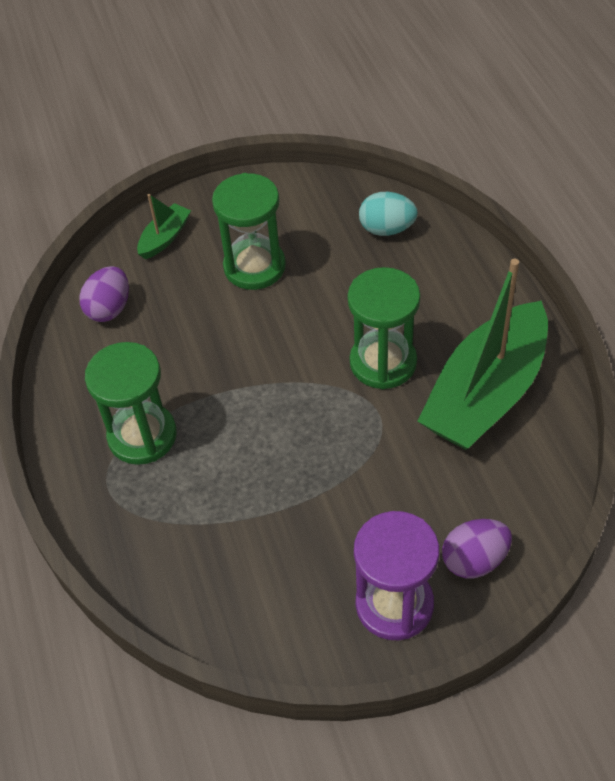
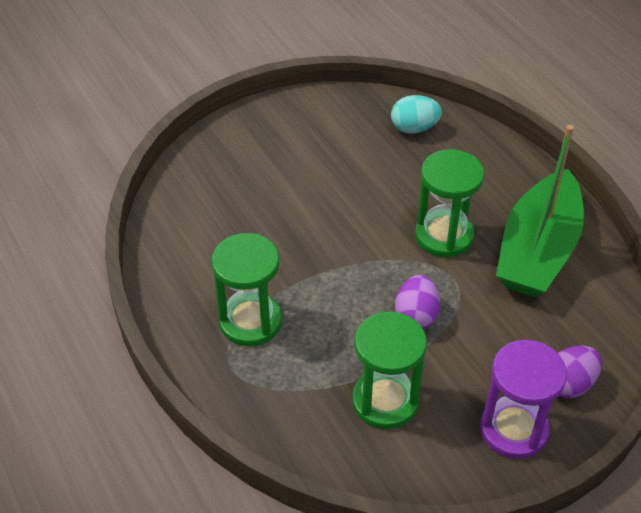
camera: 15 degrees left, 5 degrees down
purple egg [79,266,129,322] -> purple egg moved to [395,275,440,330]
green boat [137,194,191,259] -> none
green hourglass [212,173,286,290] -> green hourglass moved to [352,311,427,429]

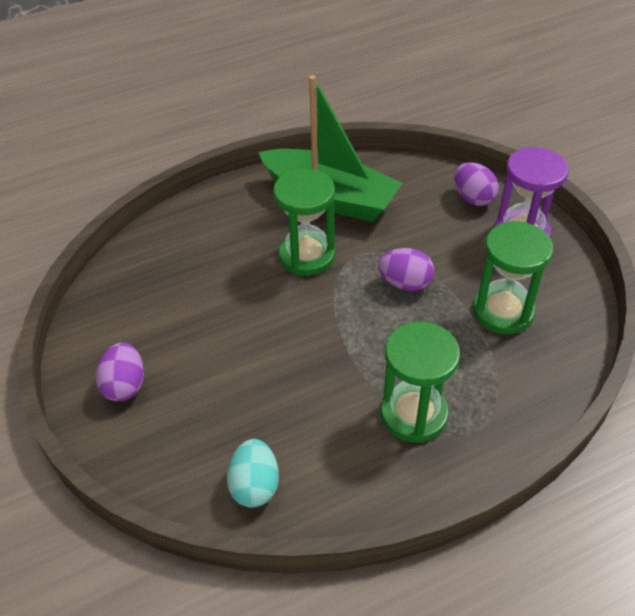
camera: 85 degrees left, 0 degrees up
turquoise egg [391,95,442,134] -> turquoise egg moved to [227,439,279,508]
none -> purple egg [96,343,144,401]

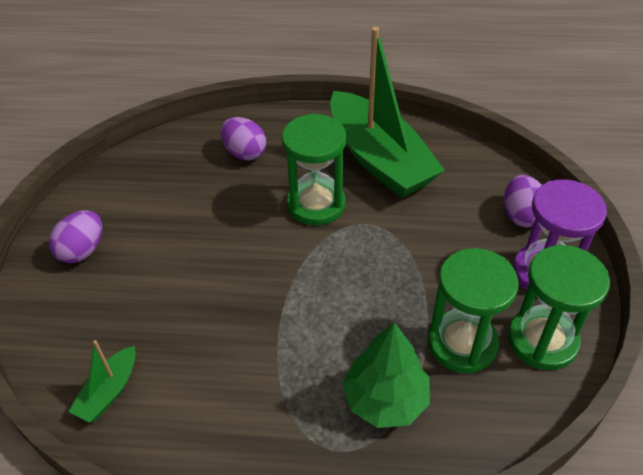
camera: 30 degrees right, 0 degrees up
turquoise egg [227,439,279,508] -> green boat [69,340,136,423]
purple egg [378,248,434,291] -> purple egg moved to [221,117,266,161]
green hourglass [381,322,460,443] -> green hourglass moved to [508,245,610,370]
none -> green tree [342,322,430,428]

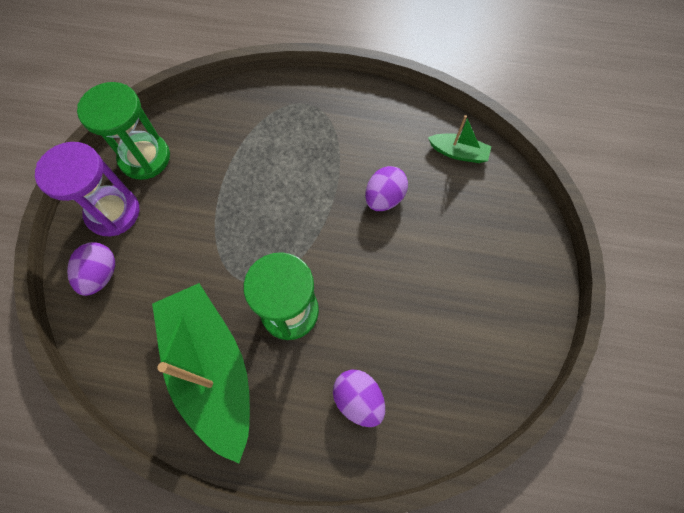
camera: 175 degrees left, 20 degrees up
purple egg [49,210,102,263] -> purple egg moved to [365,166,408,211]
green boat [69,340,136,423] -> green boat turned 75 degrees clockwise [428,115,491,163]
green tree [342,322,430,428] -> none
green hourglass [428,248,519,373] -> none

